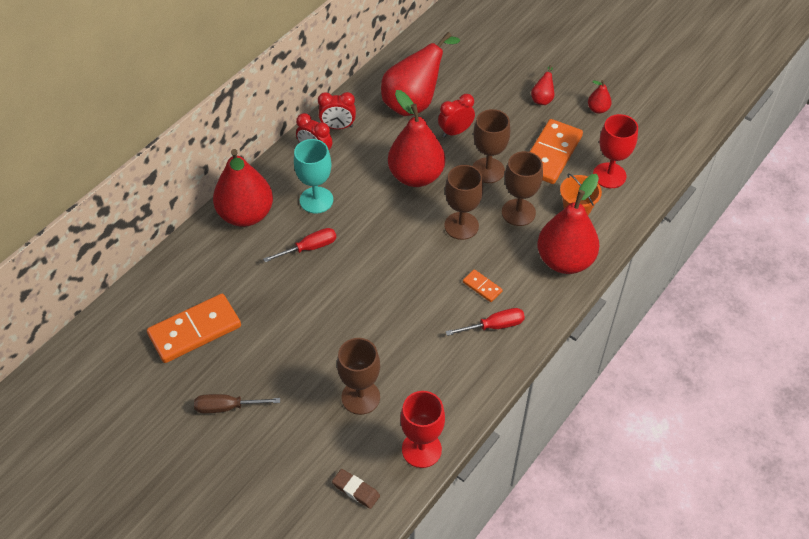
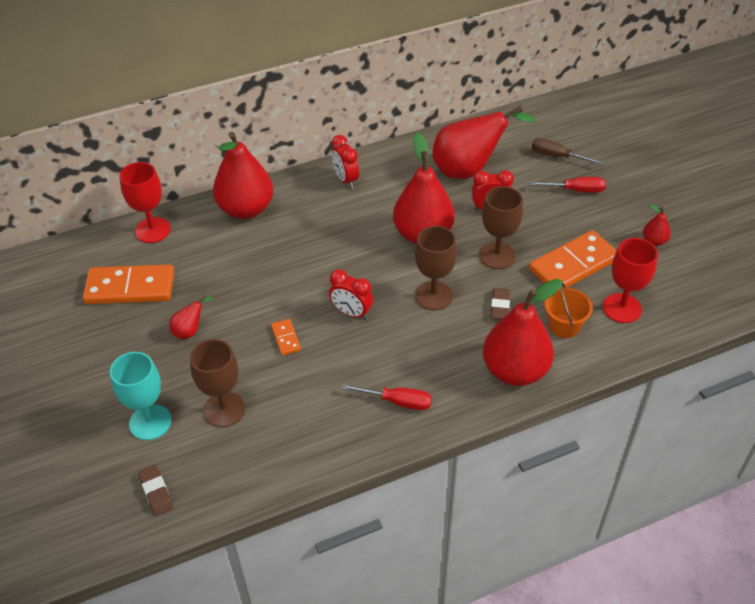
camera: 30 degrees right, 5 degrees down
brown screwdriver [194,394,280,413] -> brown screwdriver moved to [532,138,603,165]
red screwdriver [263,228,336,262] -> red screwdriver moved to [530,177,606,193]
turquoise goblet [294,139,333,214] -> turquoise goblet moved to [110,352,172,440]
red clock [318,92,356,129] -> red clock moved to [329,269,373,320]
red goblet [400,391,445,468] -> red goblet moved to [119,162,171,243]
orange domino [463,269,503,302] -> orange domino moved to [271,319,301,355]
brown goblet [502,151,543,226] -> brown eraser [491,288,510,319]
red pear [531,65,554,105] -> red pear moved to [169,296,213,339]

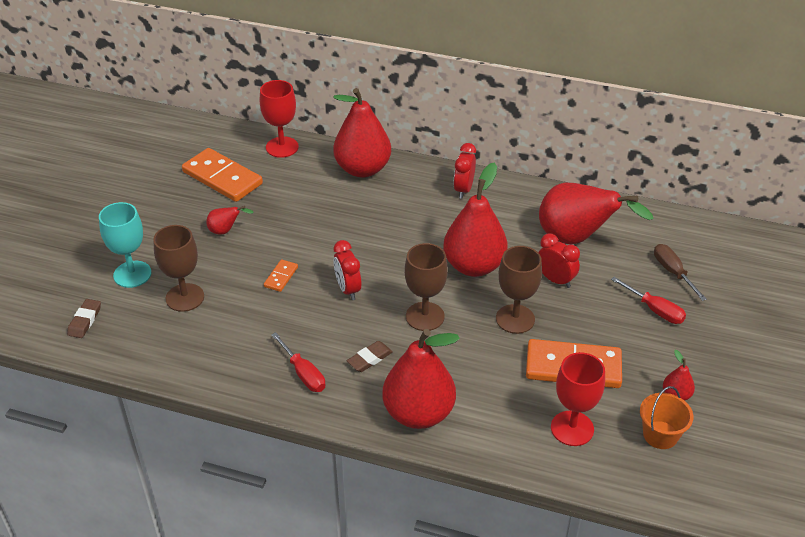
camera: 40 degrees right, 5 degrees down
brown eraser [491,288,510,319] -> brown eraser moved to [347,341,393,372]
orange bucket [545,282,593,338] -> orange bucket moved to [640,386,693,449]

